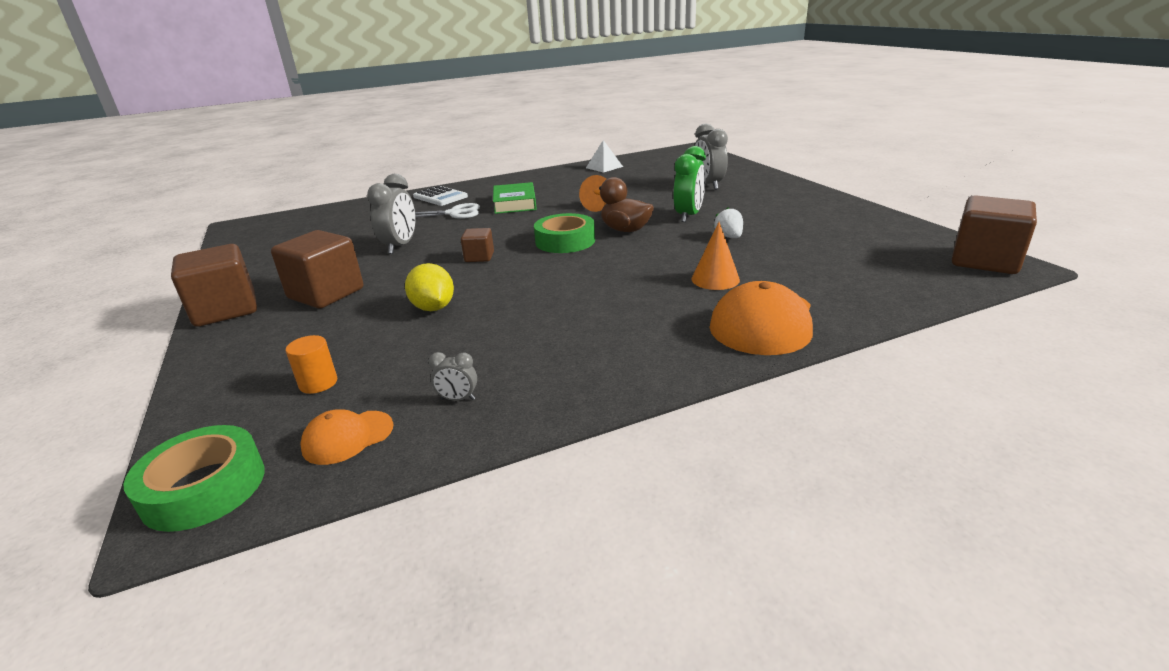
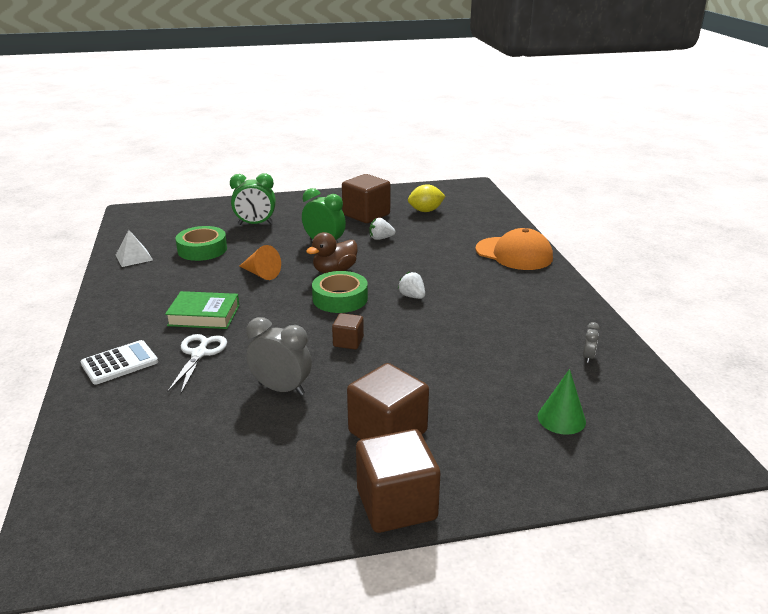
camera: 80 degrees left, 0 degrees up
green tape [124,425,265,532] -> green tape moved to [176,226,227,261]
orange cylinder [286,335,337,394] -> green cone [538,369,586,435]
orange cap [300,409,393,465] -> none
yellow lemon [405,263,454,311] -> yellow lemon moved to [408,184,445,212]
orange cone [691,222,740,290] -> none
grey clock [695,123,728,190] -> green clock [230,173,276,225]
brown cube [952,195,1037,274] -> brown cube moved to [342,174,390,223]
none -> white strawberry [398,271,425,299]

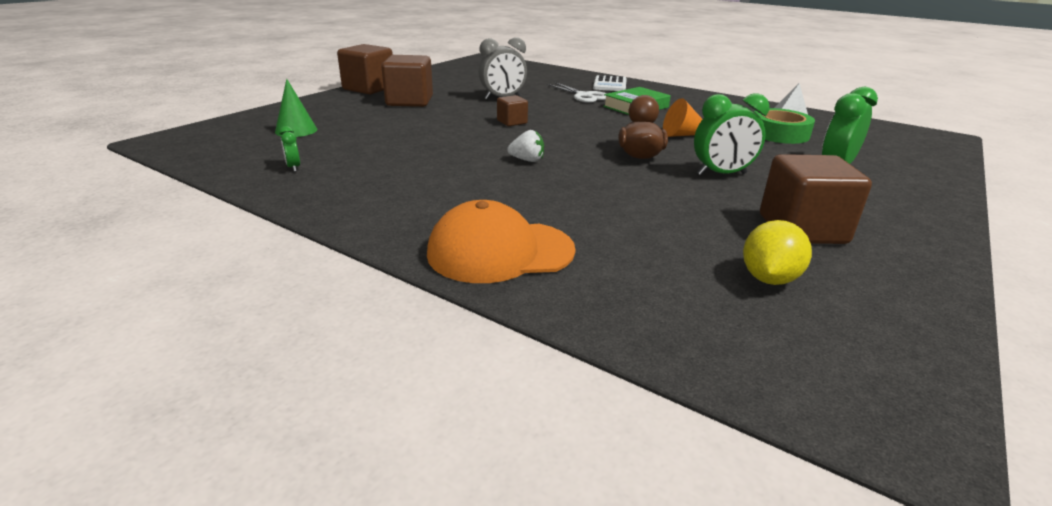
camera: 135 degrees right, 0 degrees up
green tape [312,271,368,313] -> none
white strawberry [370,218,396,240] -> none
grey clock [583,322,600,363] -> green clock [279,126,300,172]

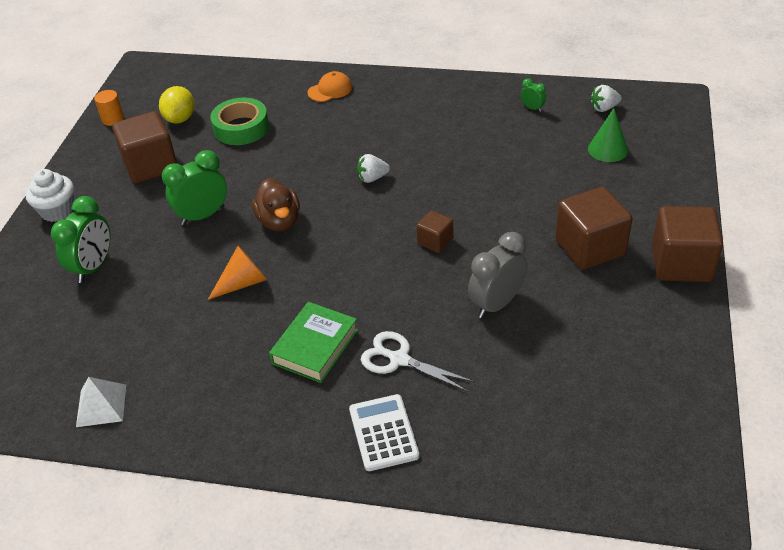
camera: 160 degrees right, 15 degrees up
orange cap [427,200,576,283] -> orange cap [307,71,352,102], size x0.54
green tape [754,108,815,144] -> green tape moved to [210,97,269,145]
none -> white cupcake [25,169,74,222]
none -> orange cylinder [94,90,124,126]
none -> white strawberry [590,85,622,112]

